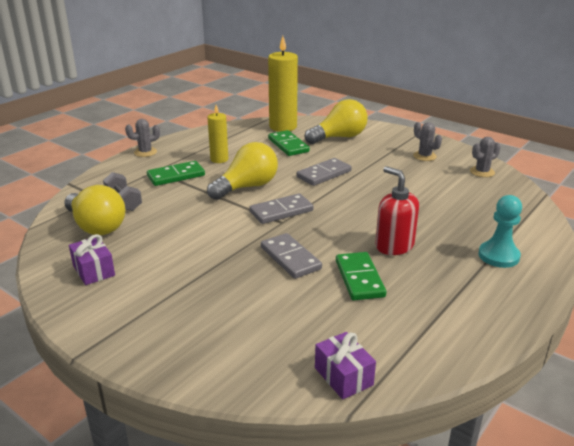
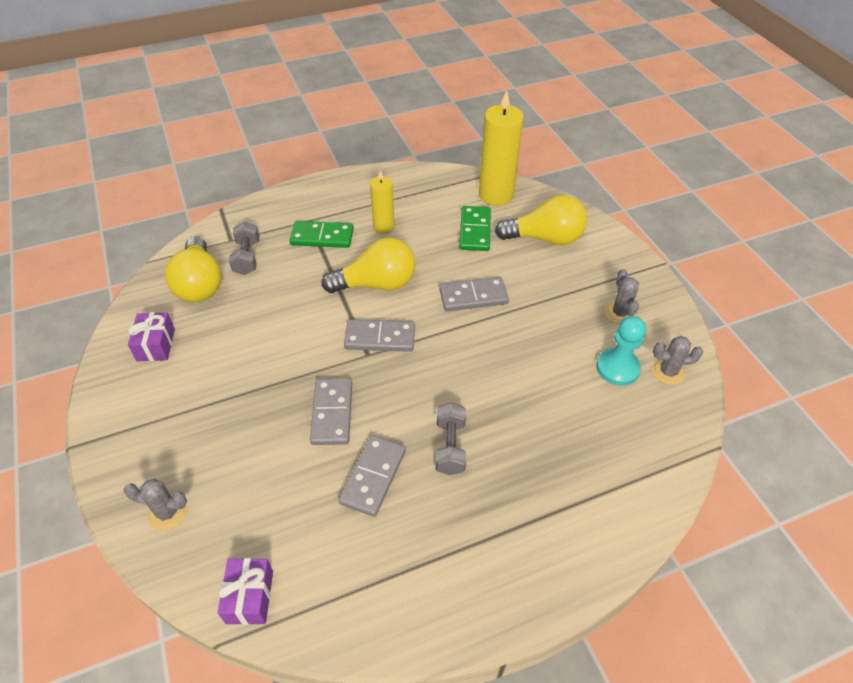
camera: 30 degrees right, 20 degrees up
grey cactus [125,119,160,157] -> grey cactus moved to [124,479,187,531]
green domino [336,252,386,300] -> grey domino [338,435,406,517]
red soap dispenser [375,166,419,255] -> grey dumbbell [436,402,466,475]
turquoise pawn [478,195,522,268] -> turquoise pawn moved to [596,316,646,386]

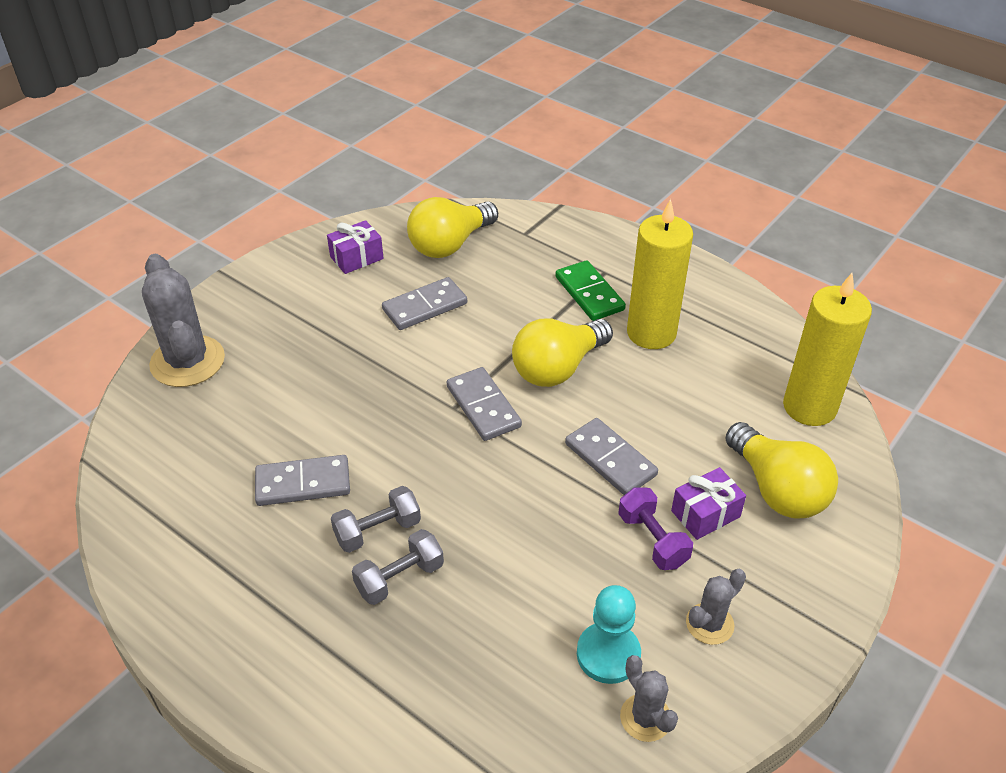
camera: 60 degrees right, 5 degrees down
grey cactus [124,479,187,531] -> grey cactus [142,254,225,387], size x1.92
purple gift [218,558,273,625] -> purple gift moved to [671,467,746,540]
grey dumbbell [229,222,259,275] -> grey dumbbell moved to [352,529,444,605]
grey domino [310,378,352,445] -> grey domino moved to [382,277,467,330]
yellow light bulb [321,238,415,293] -> yellow light bulb turned 90 degrees clockwise [512,318,613,387]
yellow candle [370,170,394,234] -> yellow candle [627,199,693,349], size x1.73
green domino [459,206,491,251] -> none
none -> purple dumbbell [618,487,693,570]

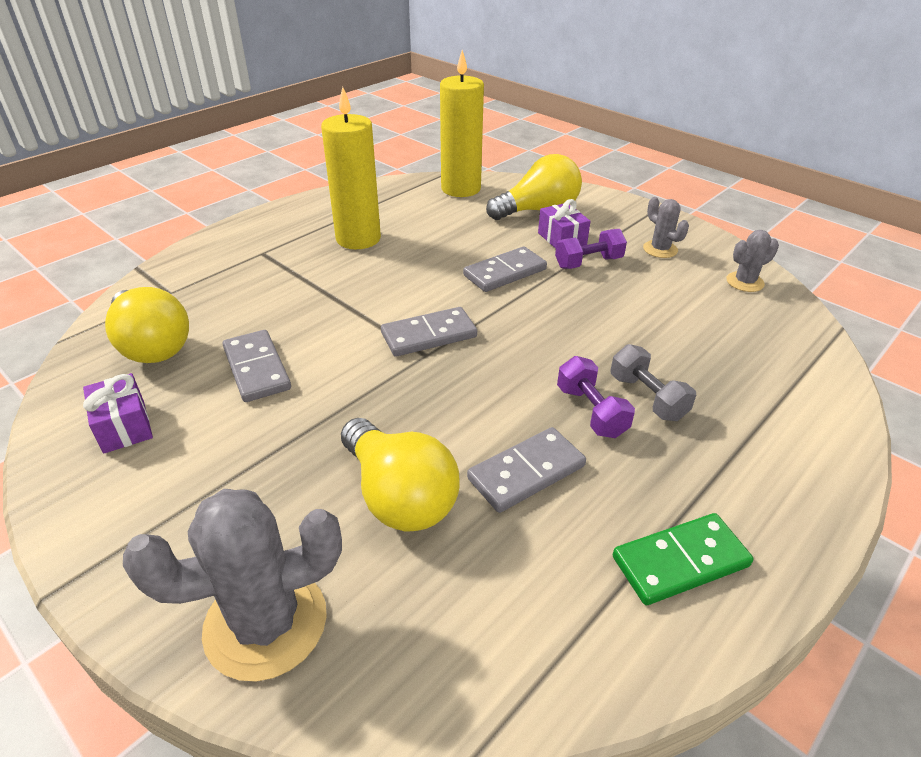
camera: 85 degrees left, 5 degrees down
grey domino [255,455,350,506] -> grey domino turned 60 degrees clockwise [467,427,586,513]
grey dumbbell [331,486,421,553] -> purple dumbbell [557,356,635,438]
yellow light bulb [512,318,613,387] -> yellow light bulb moved to [341,418,460,531]
green domino [555,260,626,321] -> green domino moved to [613,513,753,605]
turquoise pawn [577,585,641,684] -> none

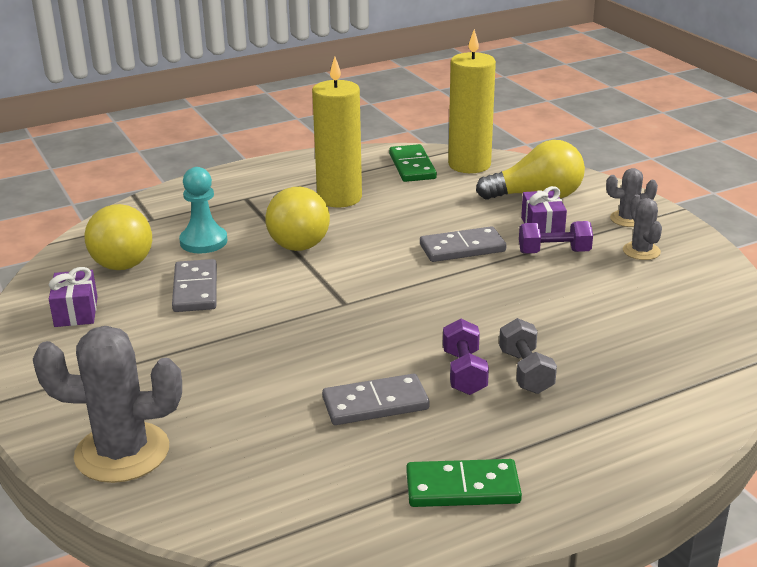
camera: 20 degrees right, 10 degrees down
yellow light bulb [341,418,460,531] -> yellow light bulb moved to [266,187,330,251]
grey domino [381,307,477,357] -> none
grey cactus [726,230,779,292] -> grey cactus moved to [606,168,658,227]
none -> turquoise pawn [179,167,227,253]
none -> green domino [389,144,437,182]

